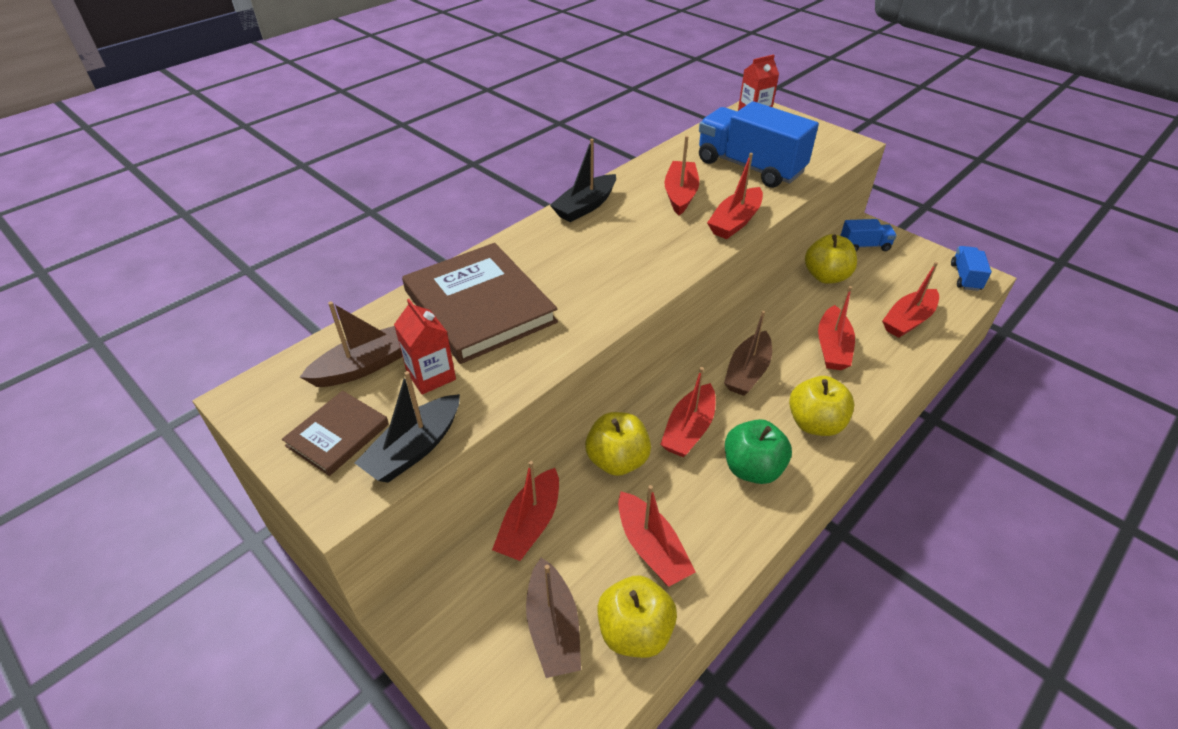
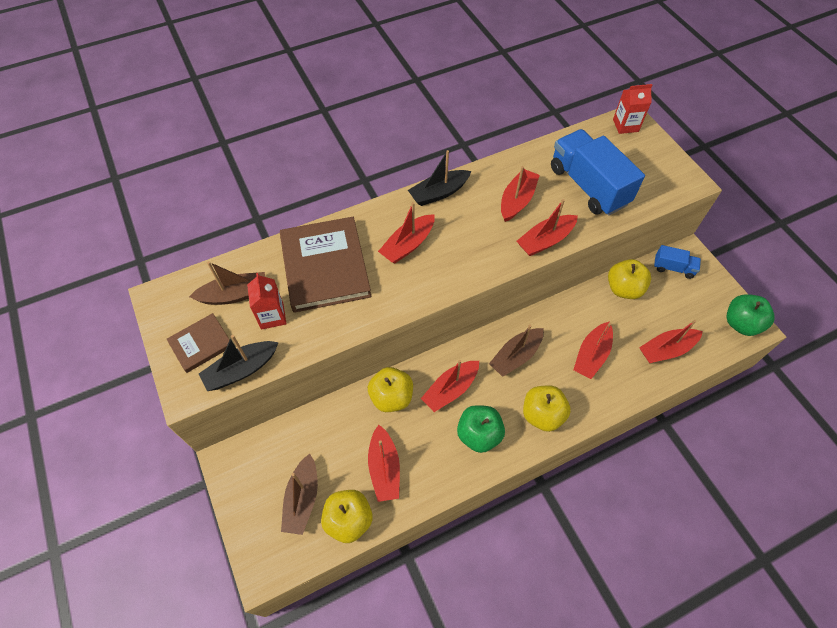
camera: 20 degrees right, 15 degrees up
red boat [492,461,559,561] -> red boat moved to [378,202,435,264]
blue truck [951,246,992,291] -> green apple [726,294,774,336]

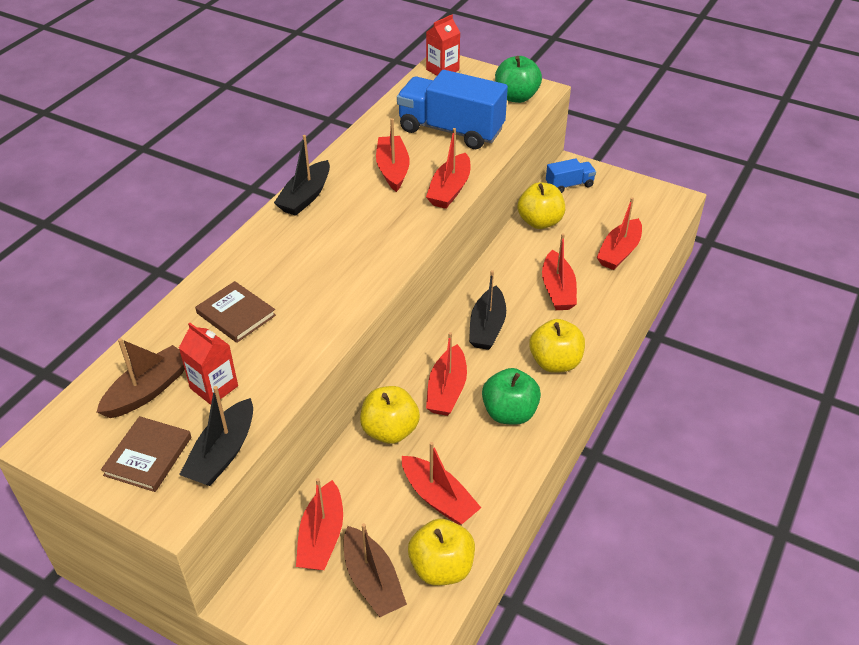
camera: 35 degrees left, 15 degrees down
brown book [280,217,371,313] -> brown book [195,281,276,343], size x0.51
red boat [378,202,435,264] -> red boat moved to [296,478,343,570]
brown boat [489,325,544,377] -> black boat [469,270,506,350]
green apple [726,294,774,336] -> green apple moved to [495,56,542,103]

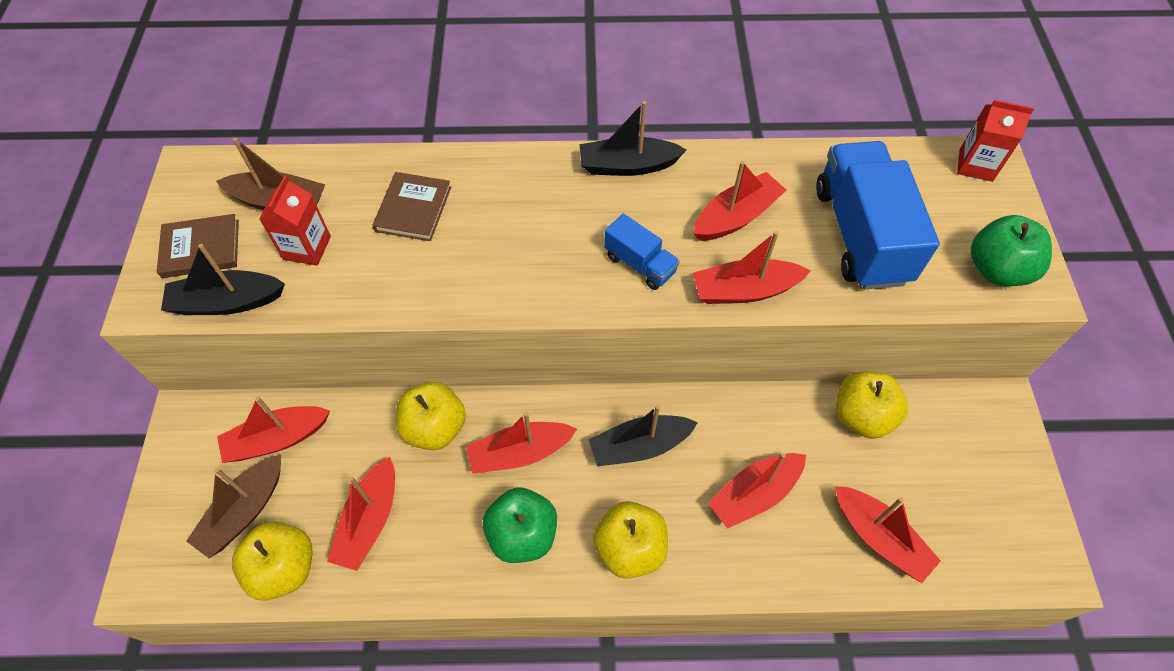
camera: 60 degrees right, 15 degrees up
blue truck [546,158,596,193] -> blue truck moved to [604,214,680,290]
red boat [596,197,642,270] -> red boat turned 135 degrees counterclockwise [835,486,941,583]

